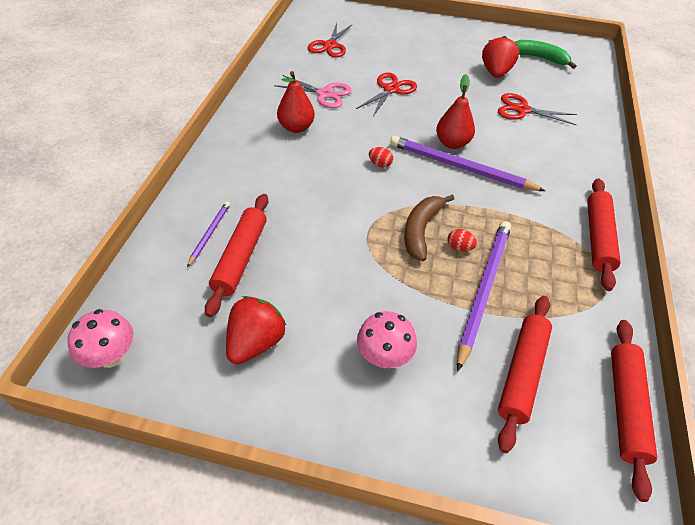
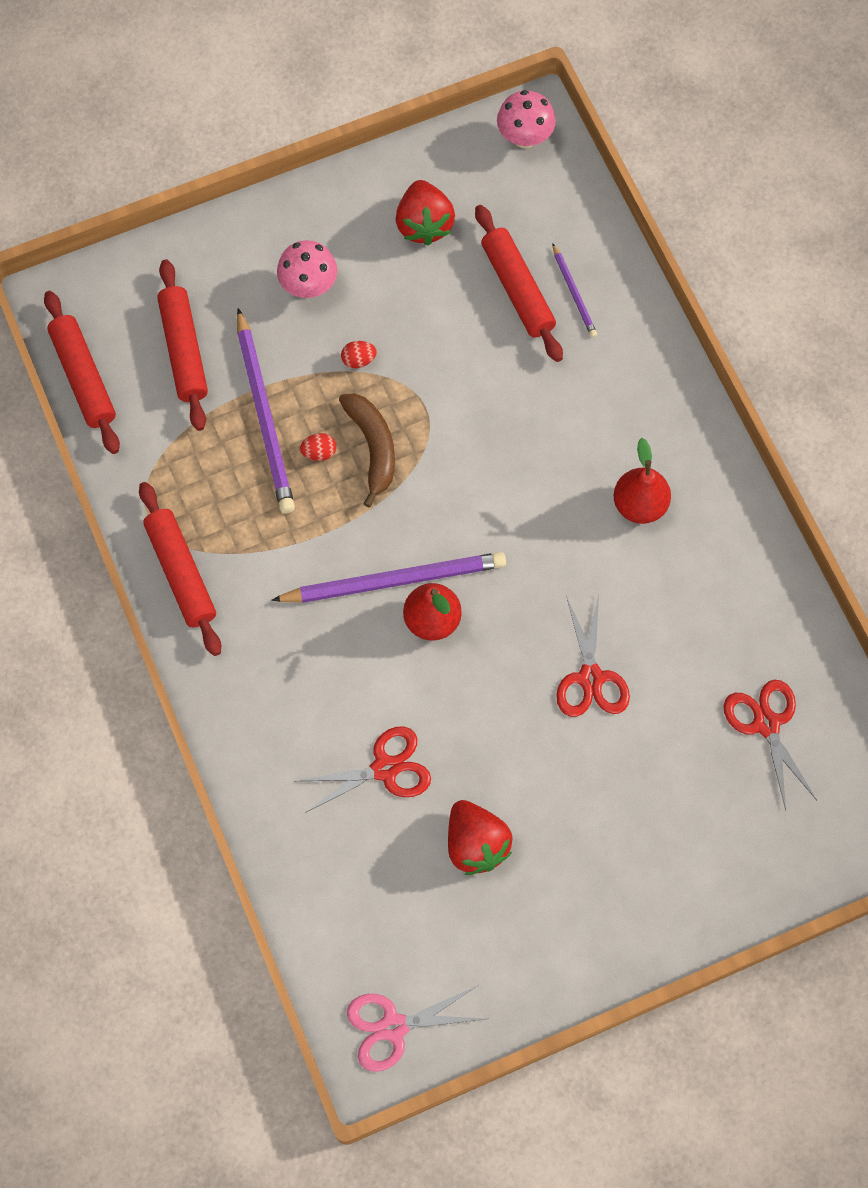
camera: 145 degrees right, 20 degrees up
pink scissors [274,75,352,108] -> pink scissors moved to [347,985,487,1072]
red egg [369,147,393,168] -> red egg moved to [341,341,377,368]
green banana [515,40,577,69] -> none

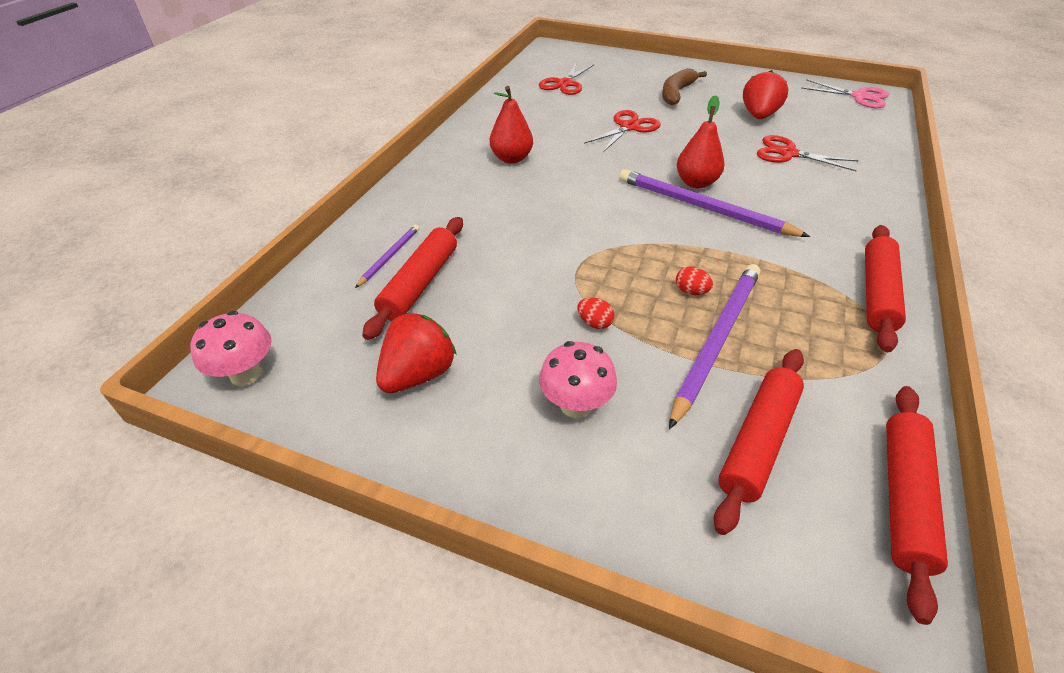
camera: 135 degrees left, 25 degrees down
brown banana [339,393,395,507] -> brown banana moved to [662,68,707,105]

